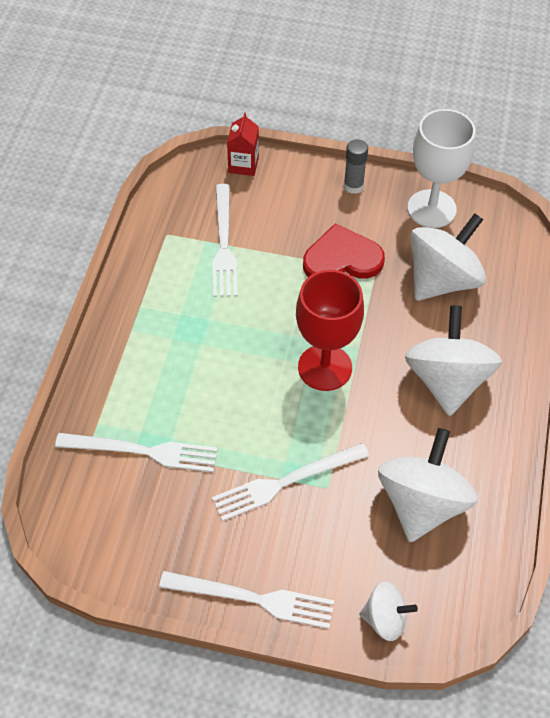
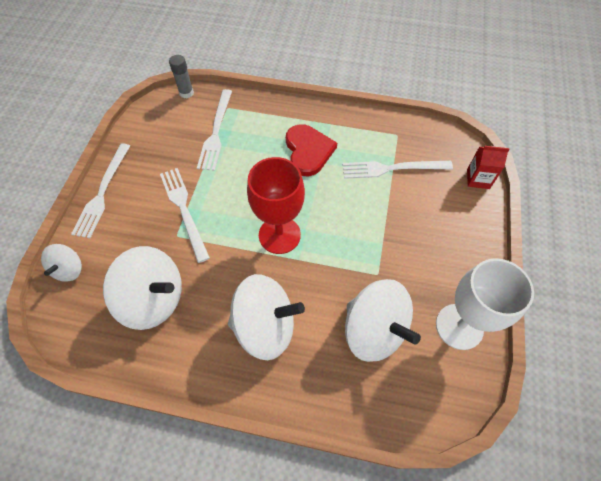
camera: 90 degrees right, 5 degrees up
red heart [303,223,385,278] -> red heart moved to [286,124,337,176]
grey glue stick [344,139,368,194] -> grey glue stick moved to [169,55,194,98]

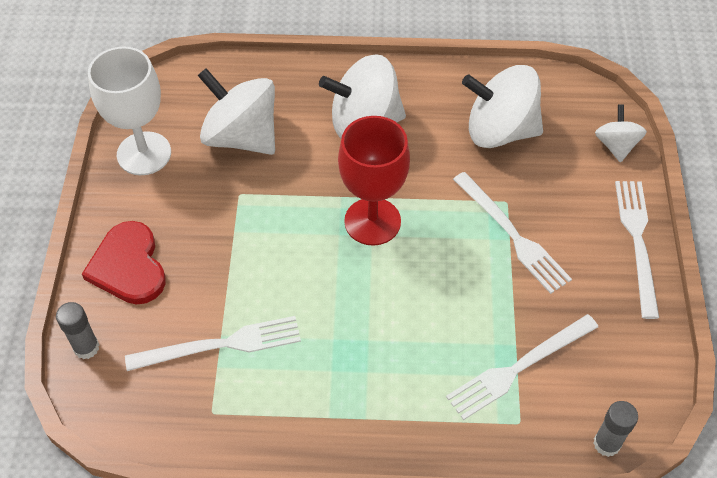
camera: 170 degrees right, 5 degrees down
white fork [197,89,232,171] -> white fork turned 120 degrees counterclockwise [446,314,598,420]
red heart [286,124,337,176] -> red heart moved to [82,221,166,305]
red carton [467,146,510,189] -> grey glue stick [56,302,100,359]

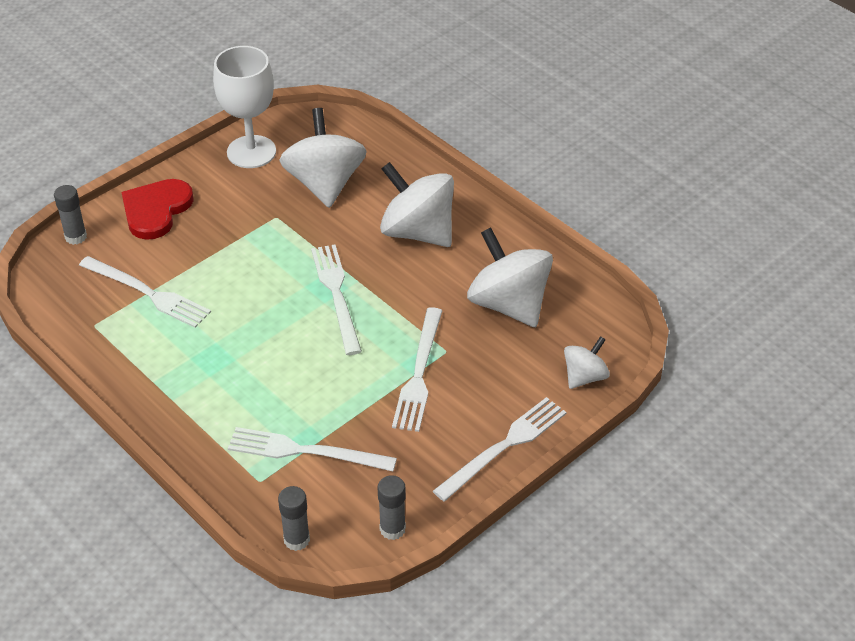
camera: 45 degrees right, 10 degrees down
red goblet [338,116,410,246] -> white fork [311,245,362,355]
none -> grey glue stick [378,475,406,540]

